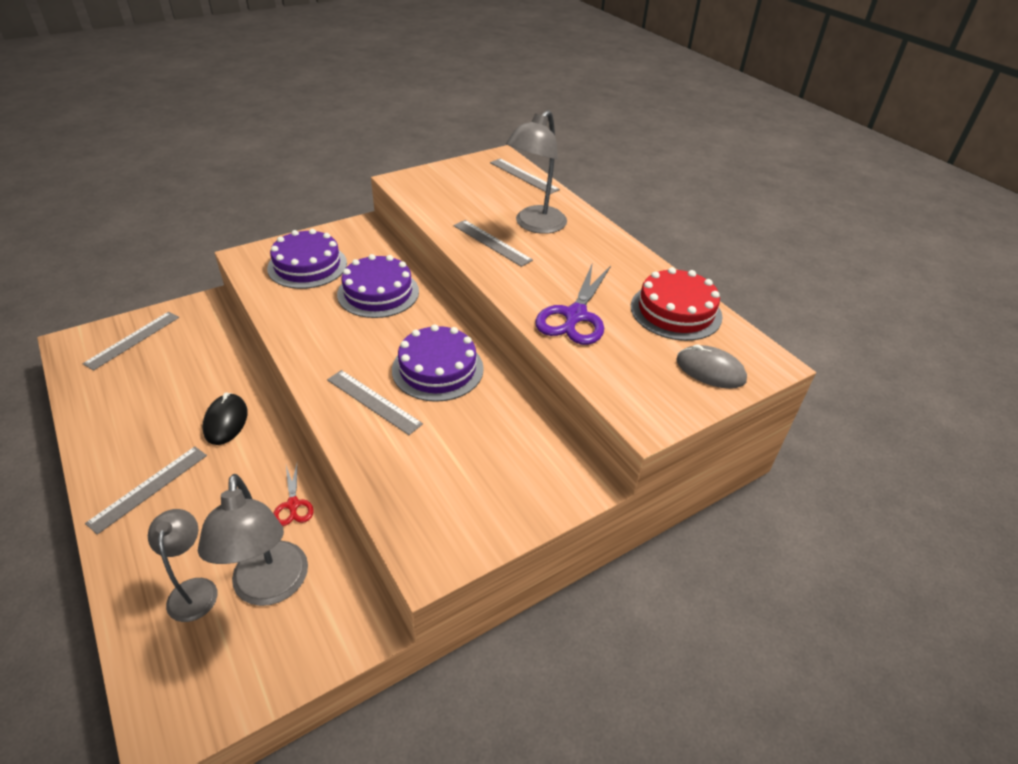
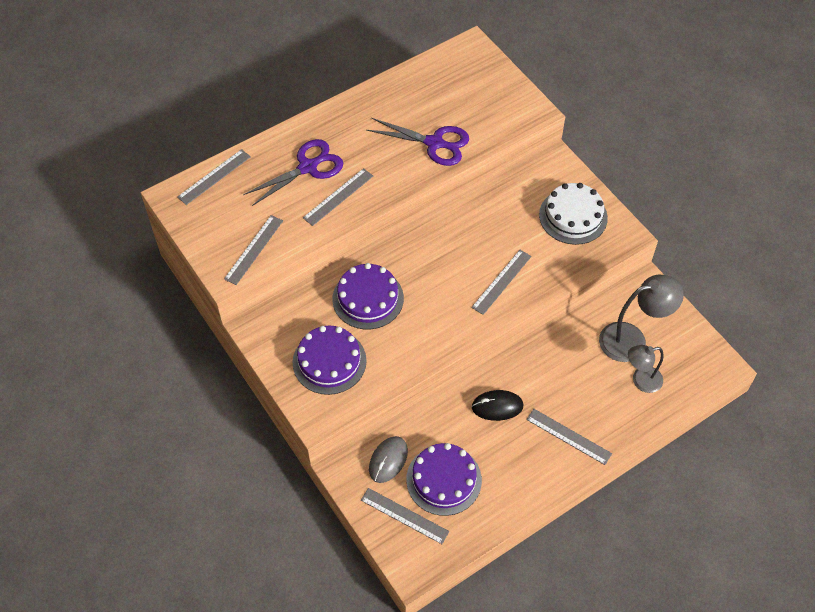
camera: 90 degrees left, 15 degrees up
red scissors [273,464,314,526] -> none
purple cake [392,324,484,402] -> purple cake moved to [406,443,482,516]
grey lamp [506,110,567,234] -> purple scissors [243,139,343,206]
red cake [631,267,722,341] -> none
grey mouse [676,344,747,389] -> grey mouse moved to [369,436,408,483]
none -> grey ruler [224,215,283,285]
none -> white cake [539,183,608,245]

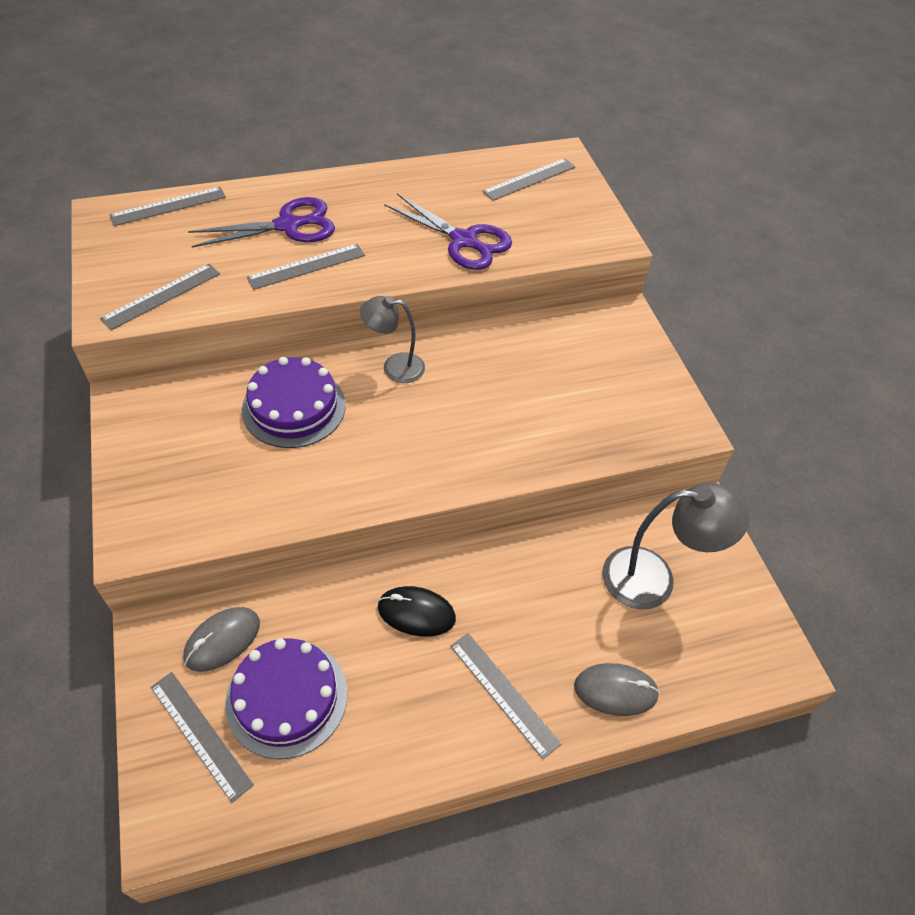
camera: 15 degrees right, 5 degrees down
purple cake [293,326,366,395] -> none
grey ruler [471,250,532,315] -> grey ruler moved to [482,158,575,201]
white cake [539,183,608,245] -> none
grey lamp [628,345,664,393] -> grey lamp moved to [360,296,425,383]
none -> grey mouse [574,663,660,716]

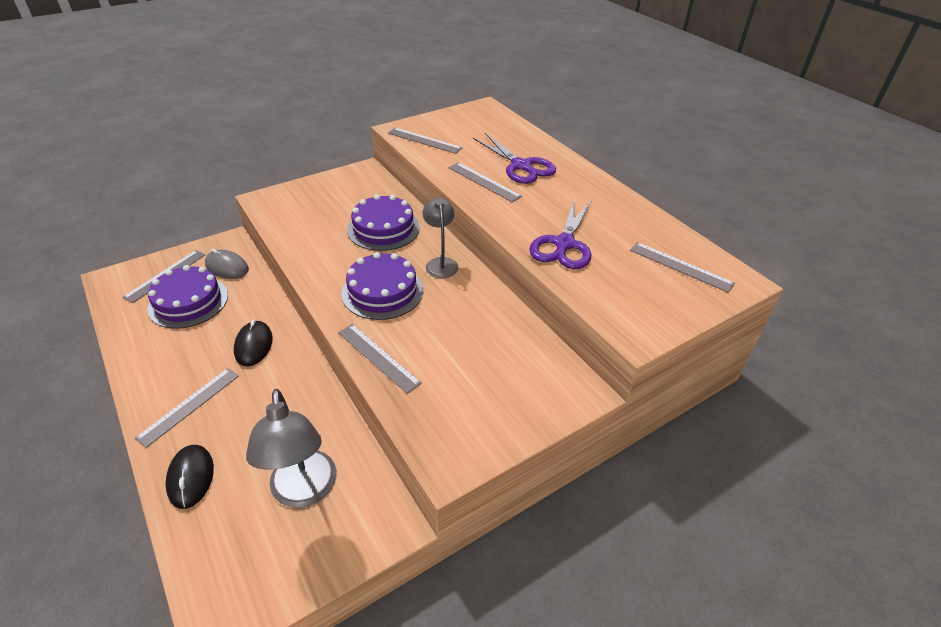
camera: 75 degrees right, 10 degrees down
grey ruler [109,187,226,226] -> grey ruler moved to [338,324,422,394]
grey mouse [574,663,660,716] -> black mouse [165,445,214,509]
none -> purple cake [341,252,423,320]

